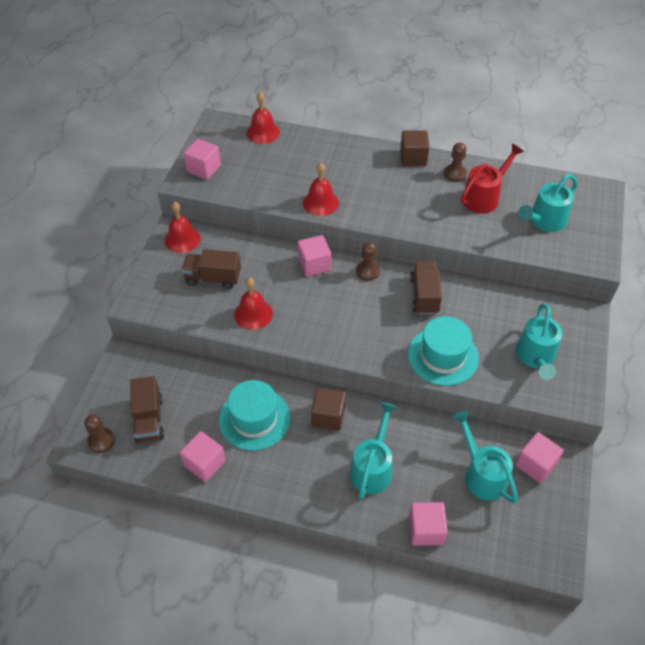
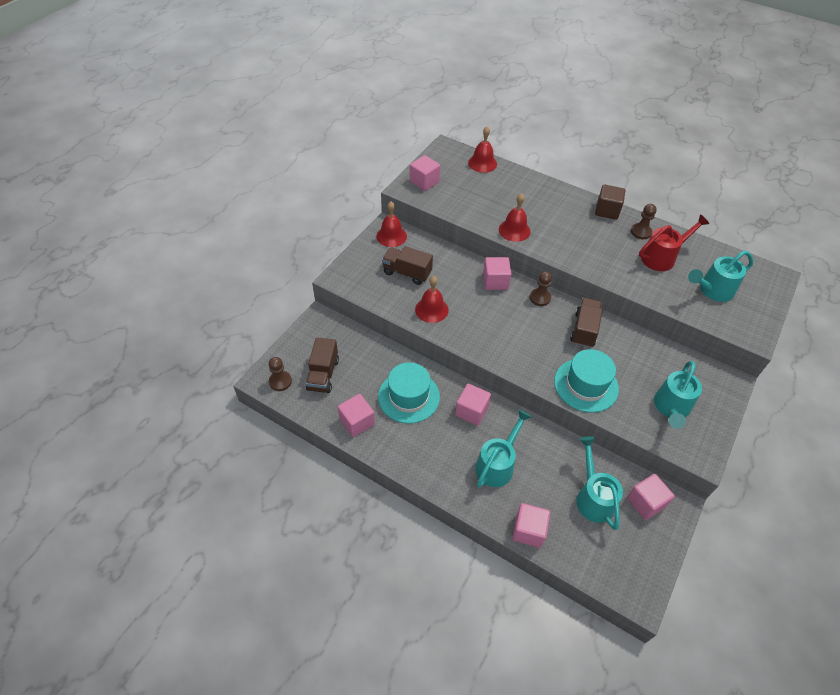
camera: 15 degrees right, 0 degrees up
brown cube [311,387,346,431] -> pink cube [455,384,491,426]

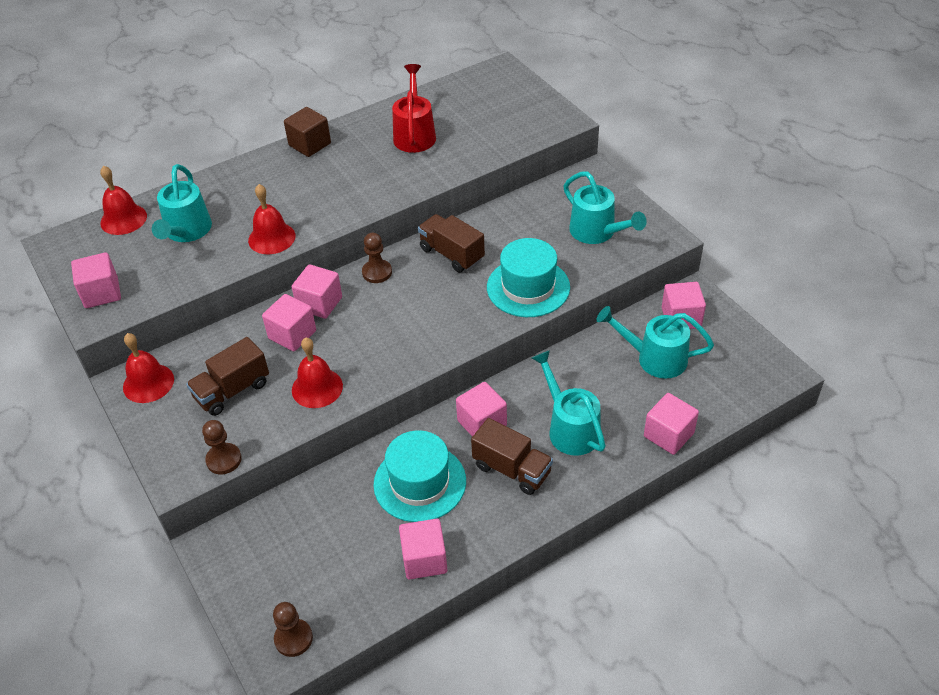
camera: 60 degrees left, 5 degrees down
brown truck [306,337,339,393] -> brown truck moved to [471,418,553,495]
brown pawn [631,204,657,239] -> brown pawn moved to [202,420,242,474]
turquoise watering can [688,250,753,302] -> turquoise watering can moved to [152,164,212,242]
none -> pink cube [262,294,316,351]

